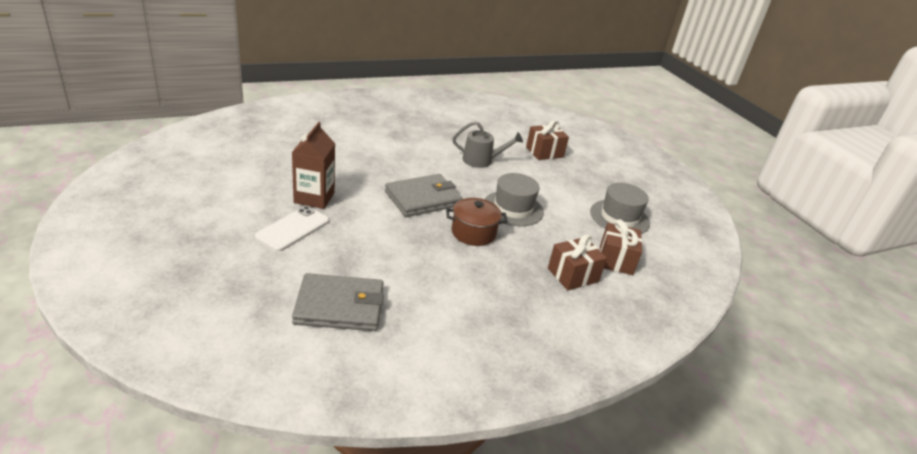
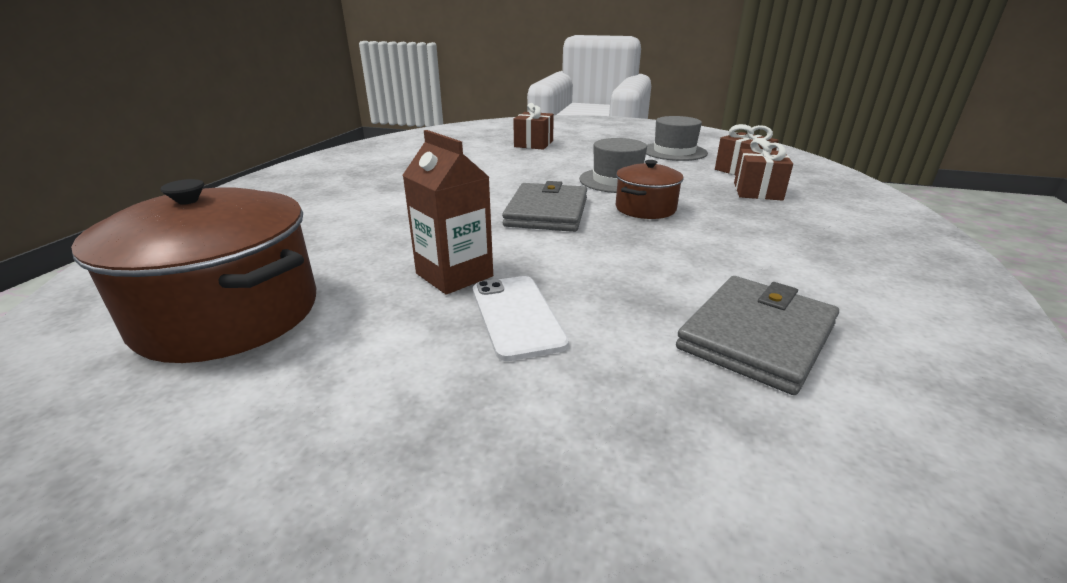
camera: 45 degrees left, 5 degrees down
grey watering can [453,121,523,168] -> none
none -> brown pot [71,179,316,363]

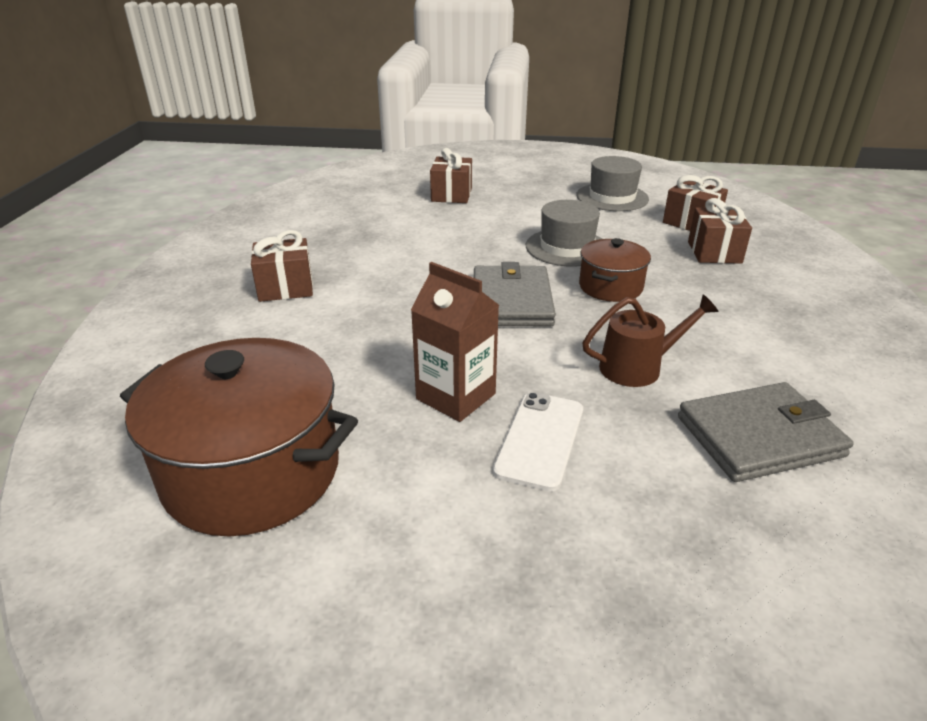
camera: 10 degrees left, 5 degrees up
white phone [473,276,569,361] -> white phone turned 45 degrees clockwise [492,392,583,491]
grey wallet [676,276,839,395] -> grey wallet turned 45 degrees clockwise [678,382,853,482]
none -> brown gift [251,230,313,302]
none -> brown watering can [583,294,719,387]

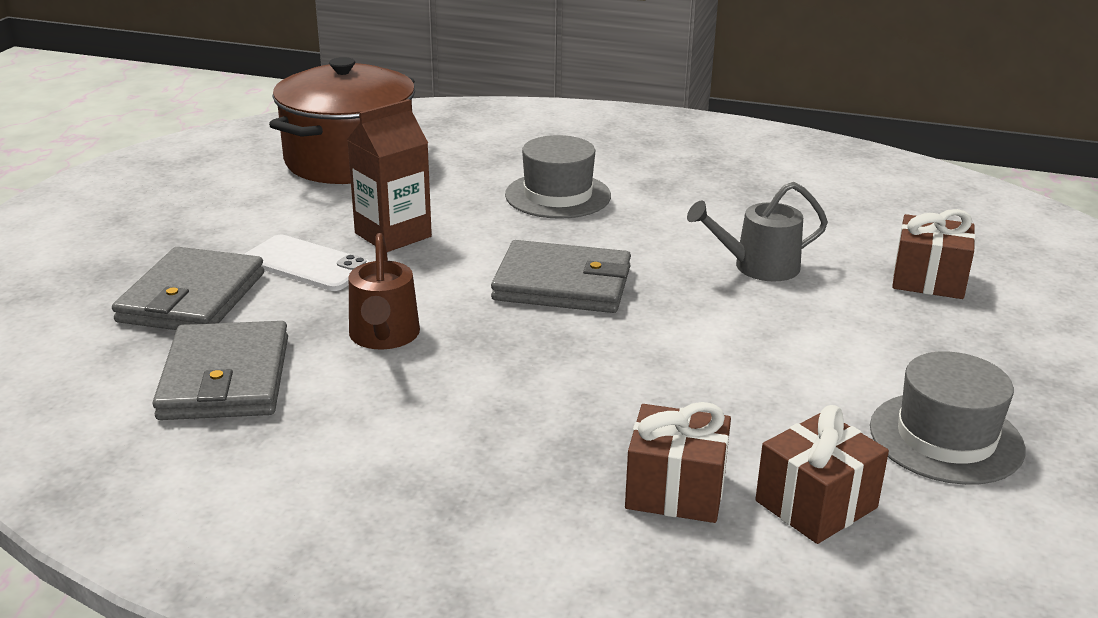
camera: 100 degrees right, 5 degrees down
brown gift [251,230,313,302] -> none
grey hat [526,200,602,267] -> grey hat moved to [505,135,611,219]
brown pot [579,238,651,302] -> none
none -> grey wallet [112,247,264,330]
none -> grey watering can [687,182,828,281]

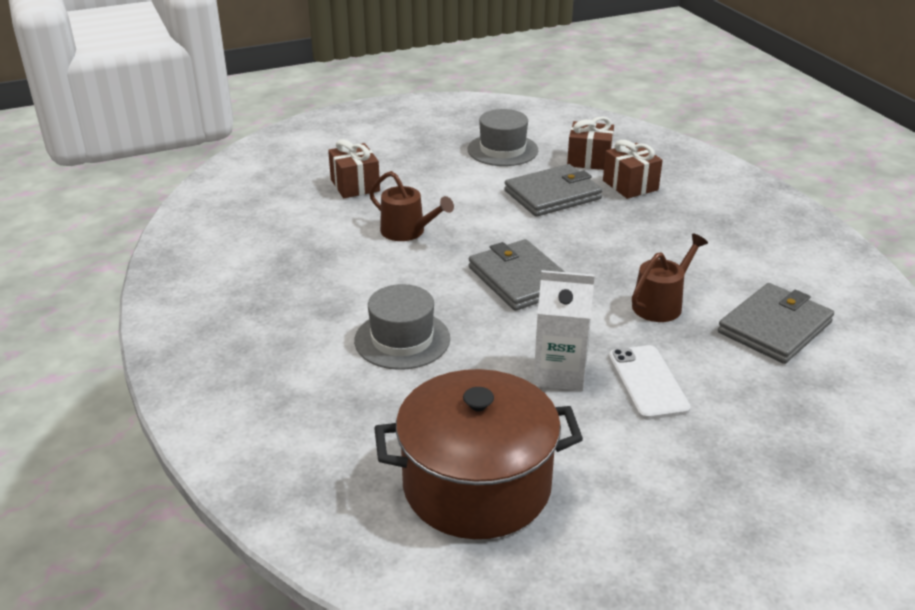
camera: 130 degrees left, 5 degrees up
grey wallet [112,247,264,330] -> grey wallet moved to [504,164,603,217]
brown carton [347,99,432,252] -> white carton [533,270,595,391]
grey watering can [687,182,828,281] -> brown watering can [369,171,454,241]

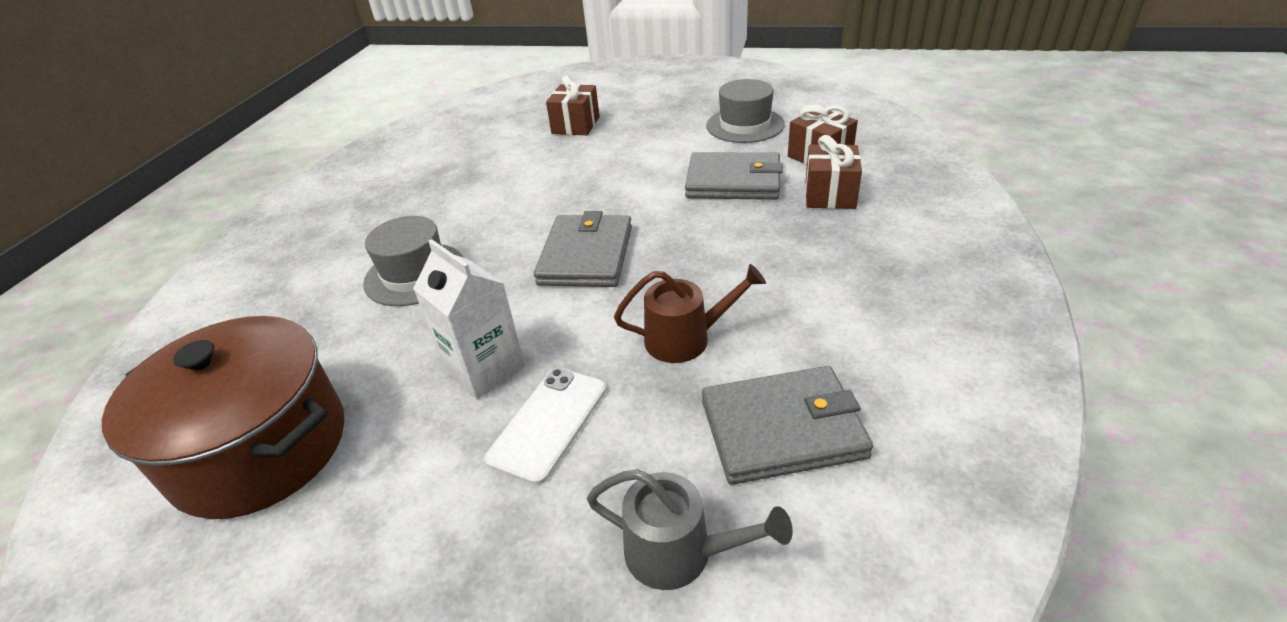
camera: 40 degrees right, 5 degrees up
brown watering can [369,171,454,241] -> none
none -> grey watering can [587,469,793,590]

